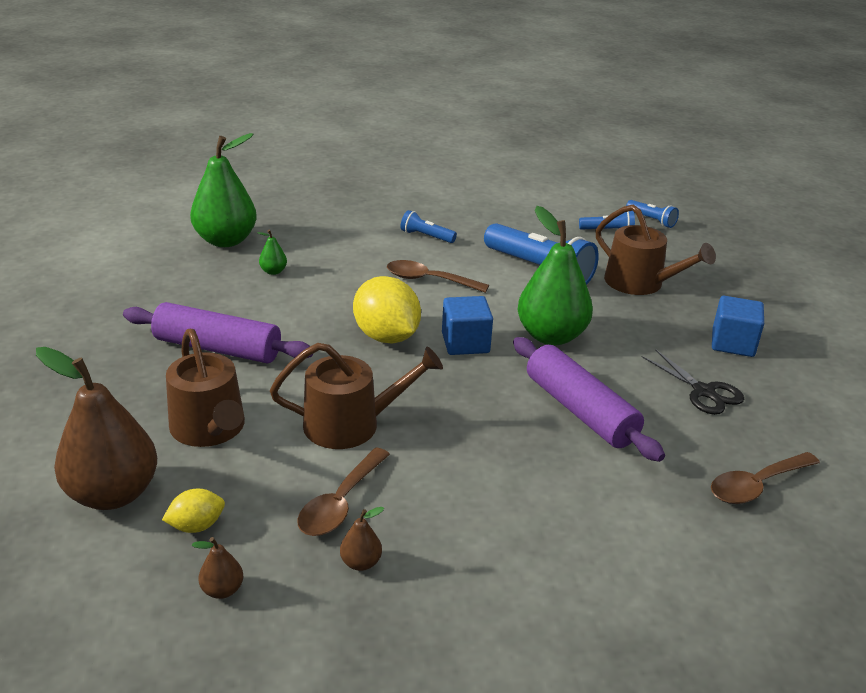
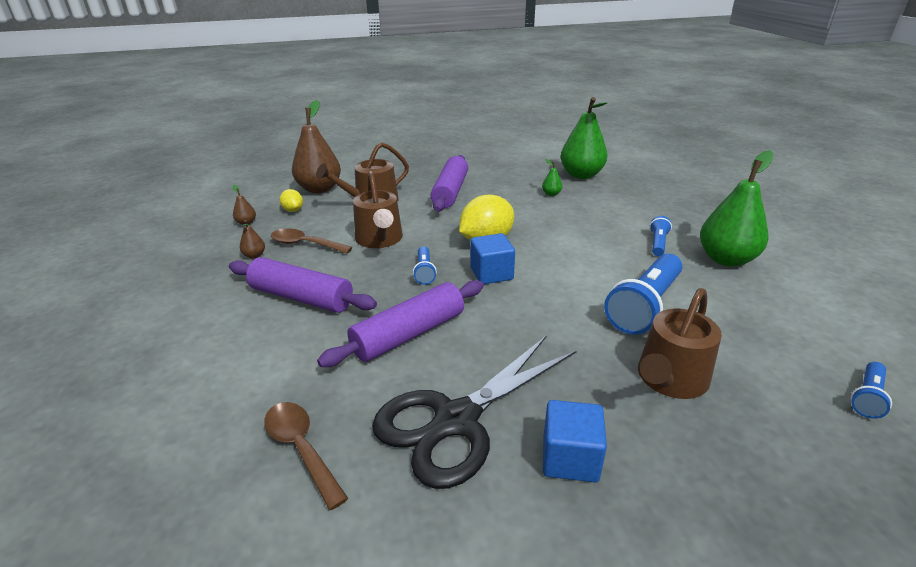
camera: 85 degrees right, 0 degrees up
brown spoon [387,260,489,293] -> none
green pear [517,206,593,345] -> green pear moved to [700,150,773,267]
blue flashlight [579,211,635,230] -> blue flashlight moved to [413,246,437,285]
black scissors [642,349,744,415] -> black scissors [372,335,577,489], size x1.94
none -> purple rolling pin [229,257,377,313]

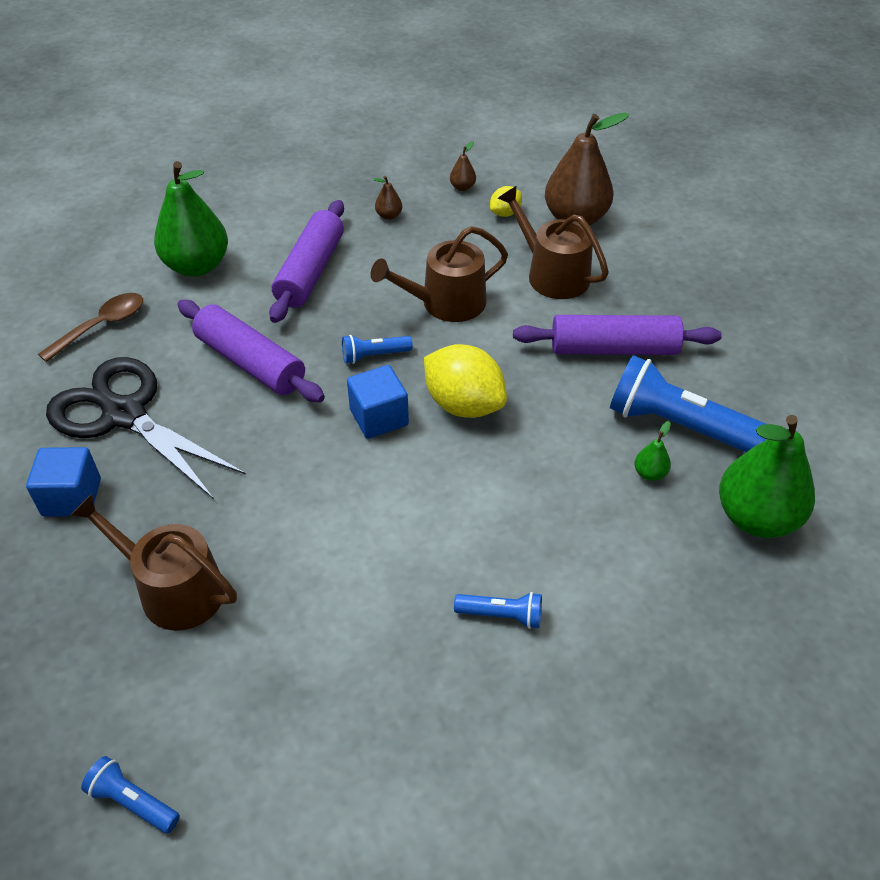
camera: 80 degrees right, 15 degrees up
brown spoon [271,228,352,254] -> none
blue flashlight [604,253,683,335] -> blue flashlight moved to [610,355,766,452]
green pear [700,150,773,267] -> green pear moved to [154,161,228,277]

